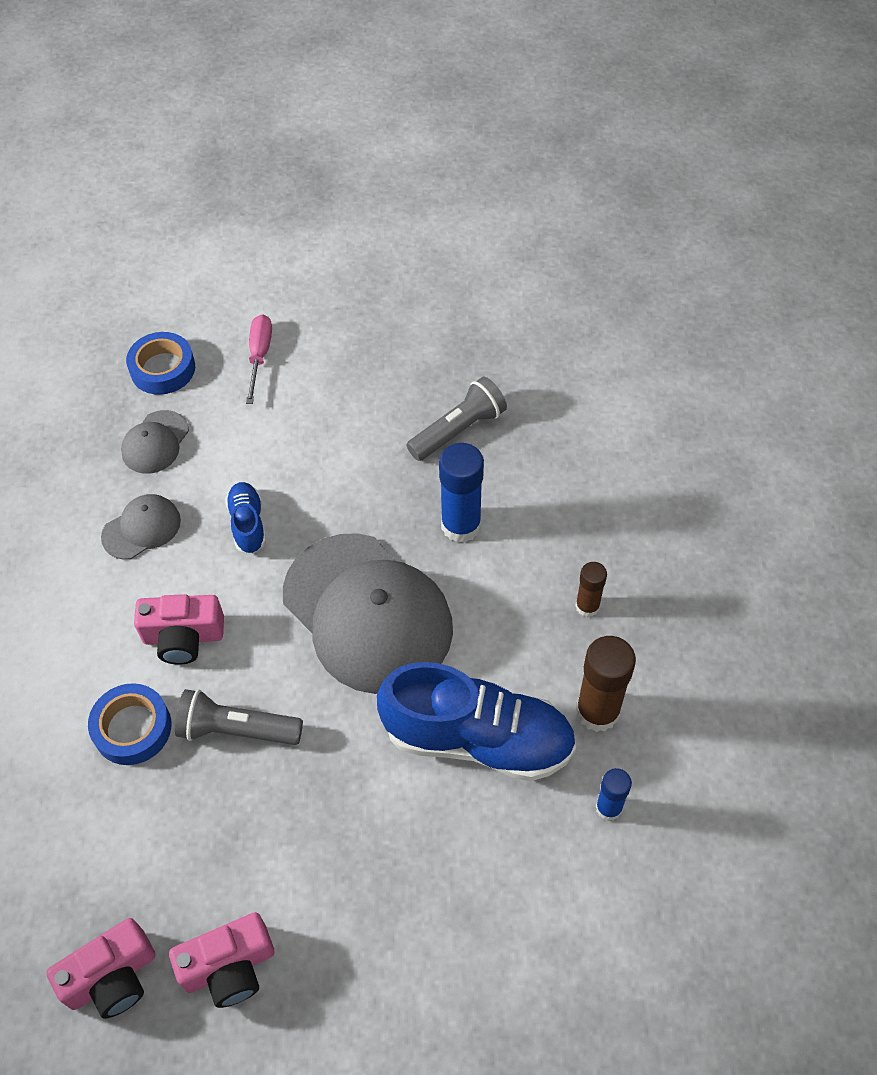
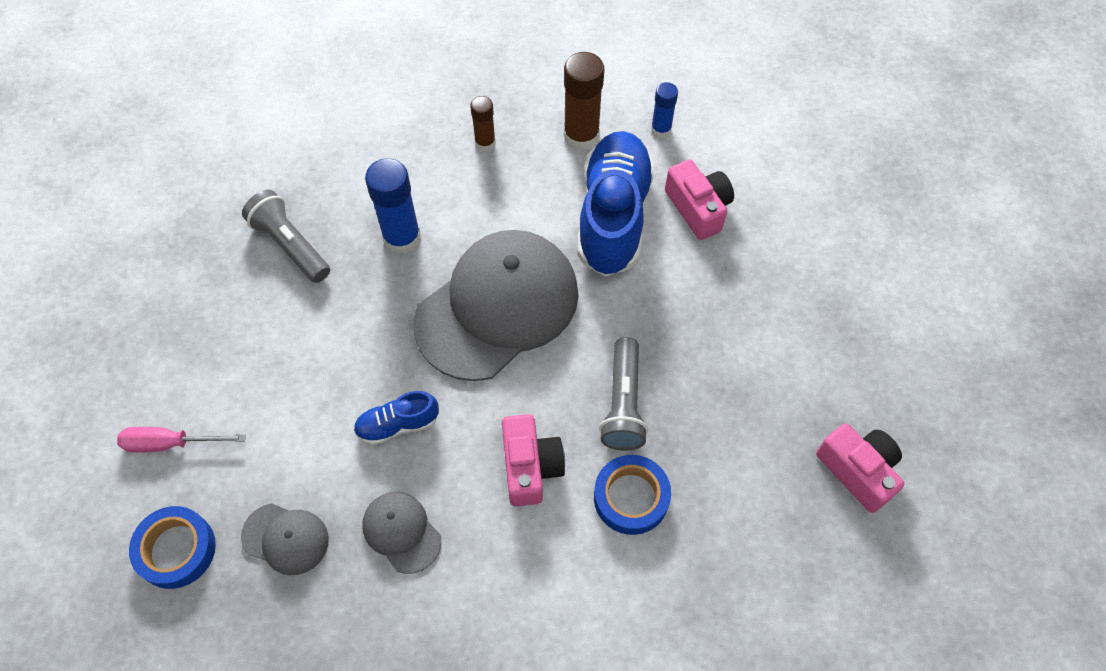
camera: 95 degrees left, 5 degrees up
pink camera [169,912,274,1008] -> pink camera moved to [665,160,734,240]

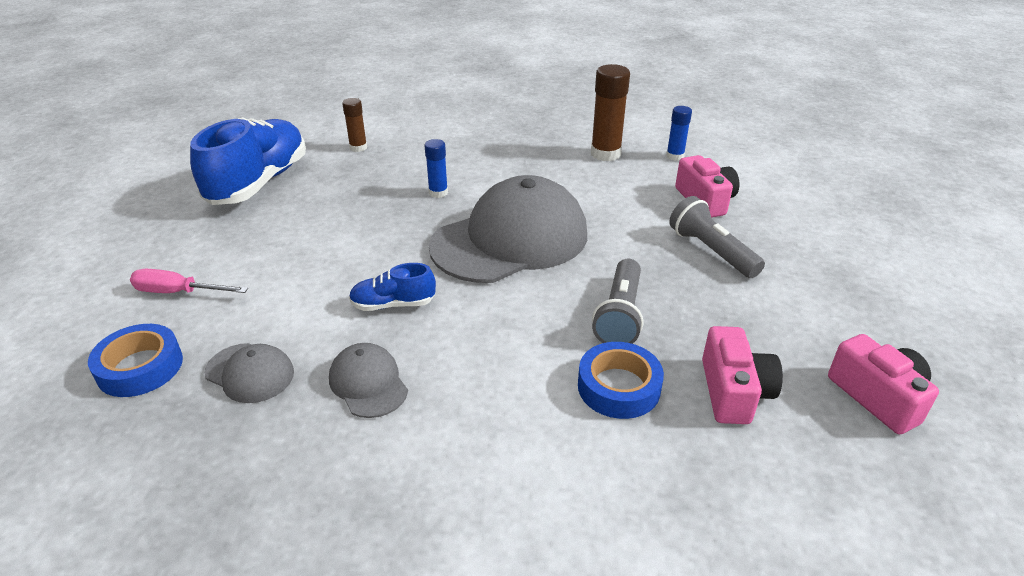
camera: 10 degrees right, 25 degrees down
grey flashlight [242,190,330,283] -> grey flashlight moved to [669,196,765,278]
blue glue stick [365,158,421,254] -> blue glue stick [425,139,448,198], size x0.58
brown glue stick [470,96,496,151] -> brown glue stick moved to [342,98,367,152]
pink camera [502,414,565,506] -> pink camera moved to [702,326,783,424]
blue shoe [577,131,655,276] -> blue shoe moved to [190,117,306,205]

